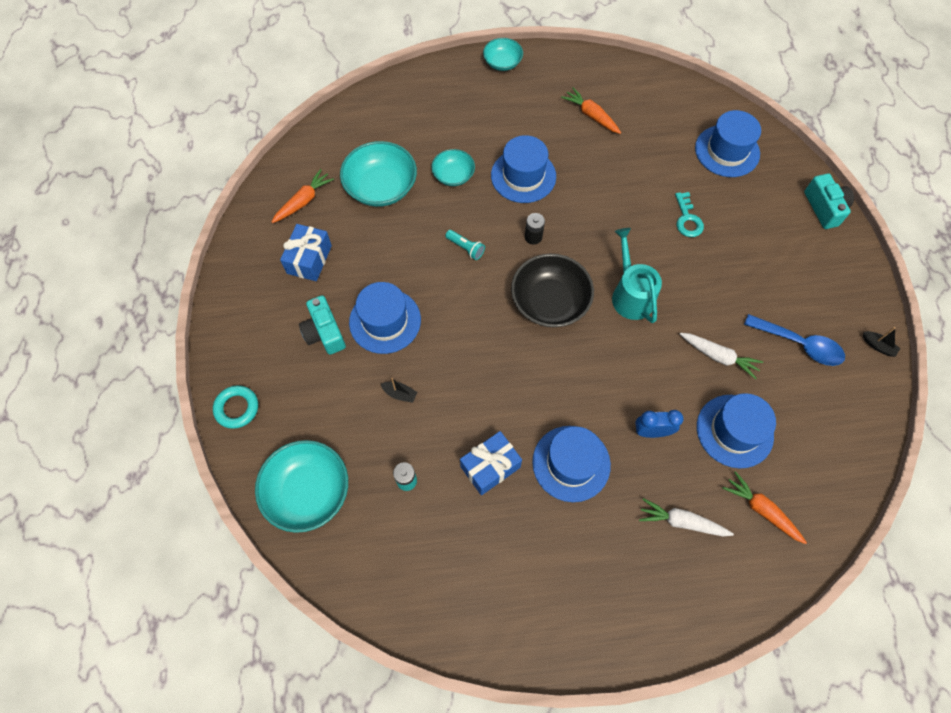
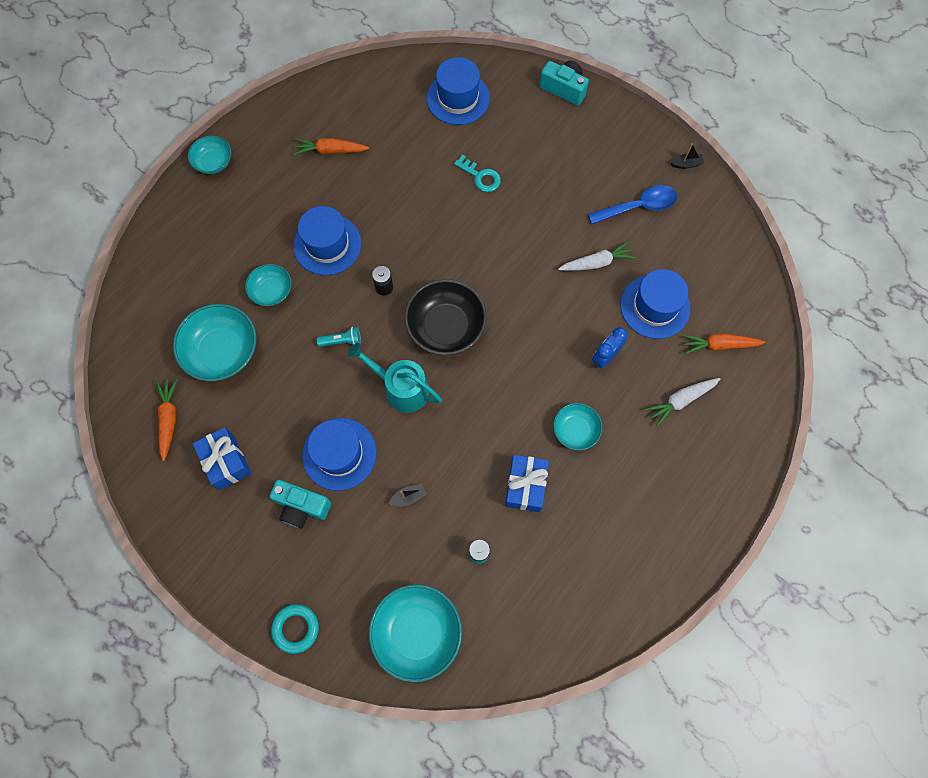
camera: 45 degrees left, 5 degrees up
blue hat [532,426,611,502] -> turquoise bowl [553,403,603,451]
turquoise watering can [612,228,662,323] -> turquoise watering can moved to [348,343,442,413]

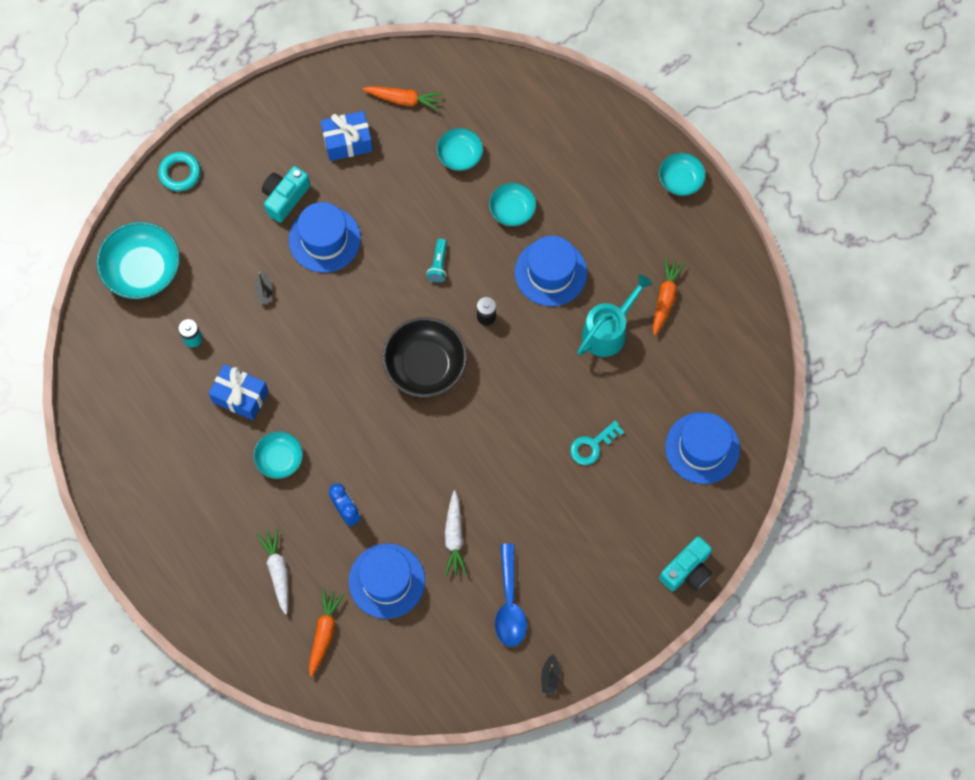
camera: 105 degrees right, 0 degrees up
turquoise bowl [173,304,257,381] -> turquoise bowl [436,128,483,171], size x0.58
turquoise watering can [348,343,442,413] -> turquoise watering can moved to [577,274,652,357]

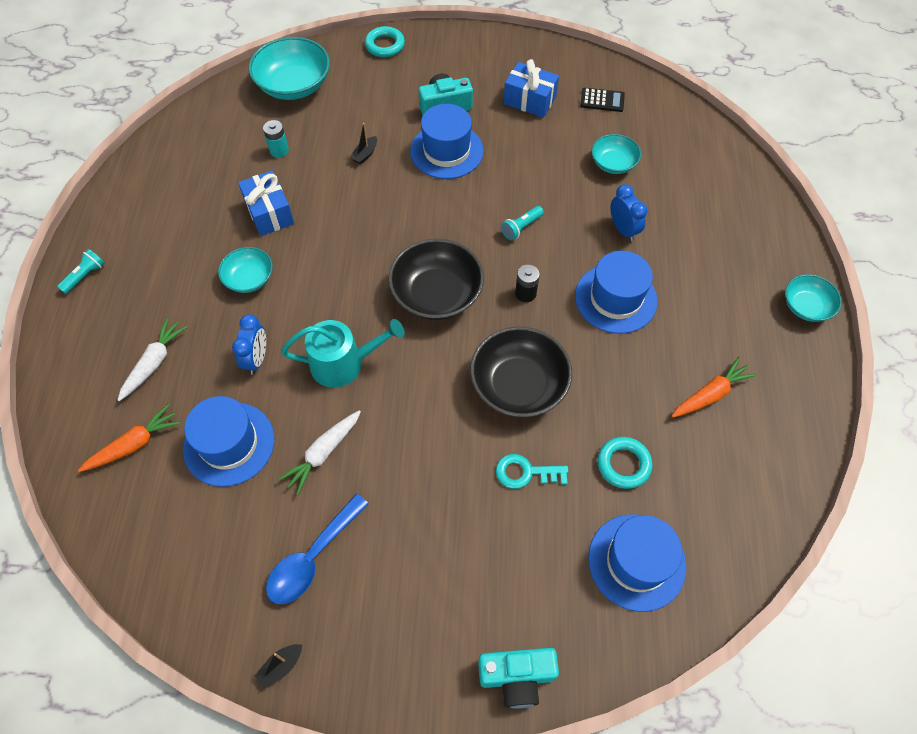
camera: 40 degrees right, 10 degrees down
orange carrot [362,86,443,111] -> black calculator [580,88,625,112]
turquoise bowl [489,183,536,226] -> blue clock [611,184,648,241]
turquoise watering can [577,274,652,357] -> turquoise watering can moved to [281,319,404,388]
none -> turquoise flashlight [57,249,105,294]
none -> black bowl [470,327,572,417]
none -> turquoise ring [597,437,652,489]

